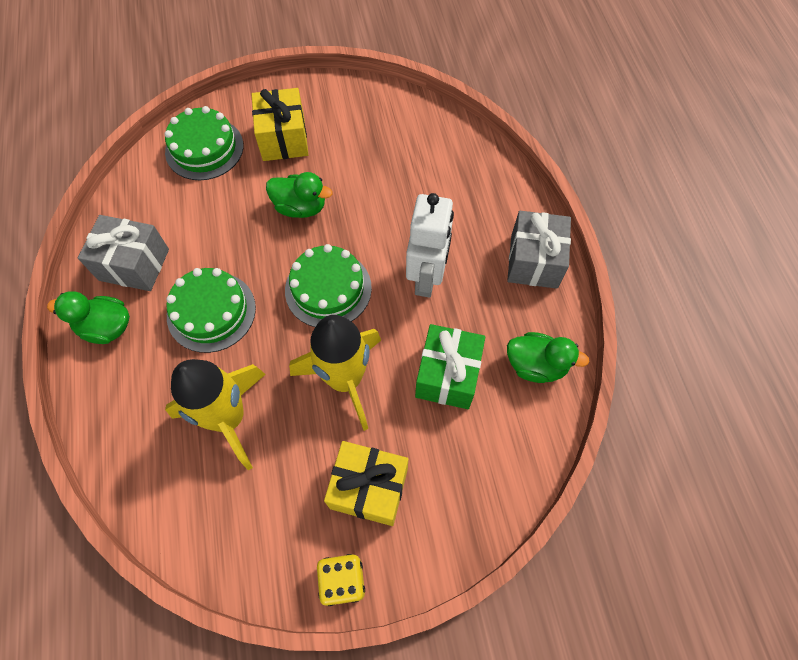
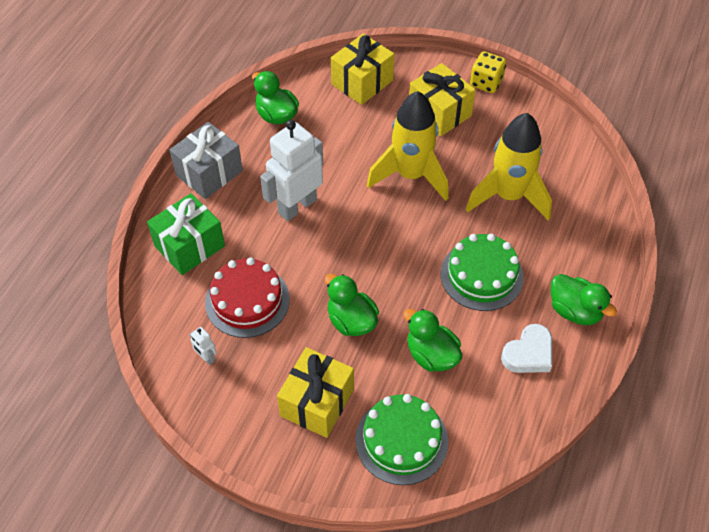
camera: 145 degrees left, 10 degrees down
grey gift [78,215,169,291] -> white heart [501,324,552,373]
green cake [285,244,372,327] -> none
green gift [415,324,485,409] -> green gift moved to [147,193,225,275]
none -> white robot [190,327,216,365]
none -> red cake [205,257,290,338]
none -> yellow gift [331,34,394,105]
none -> green duck [403,309,462,372]

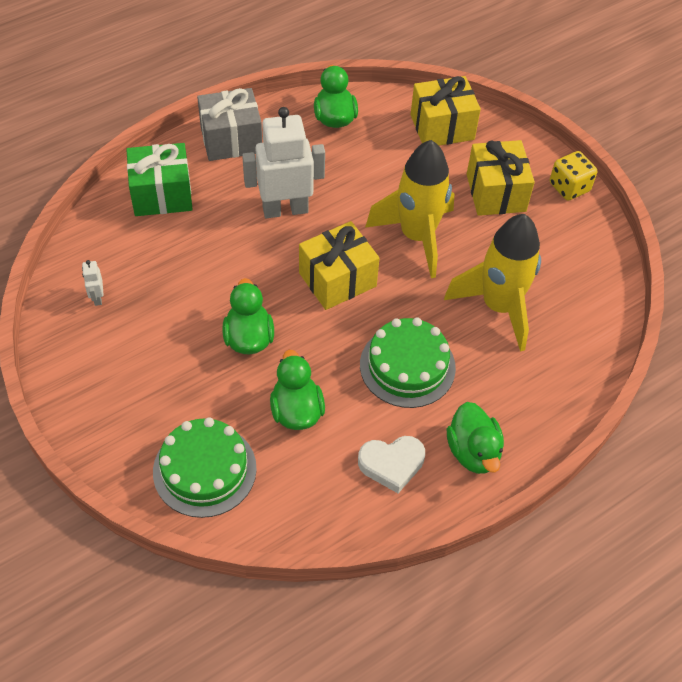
camera: 30 degrees right, 0 degrees up
red cake [205,257,290,338] -> none
yellow gift [277,347,354,438] -> yellow gift moved to [299,221,380,310]

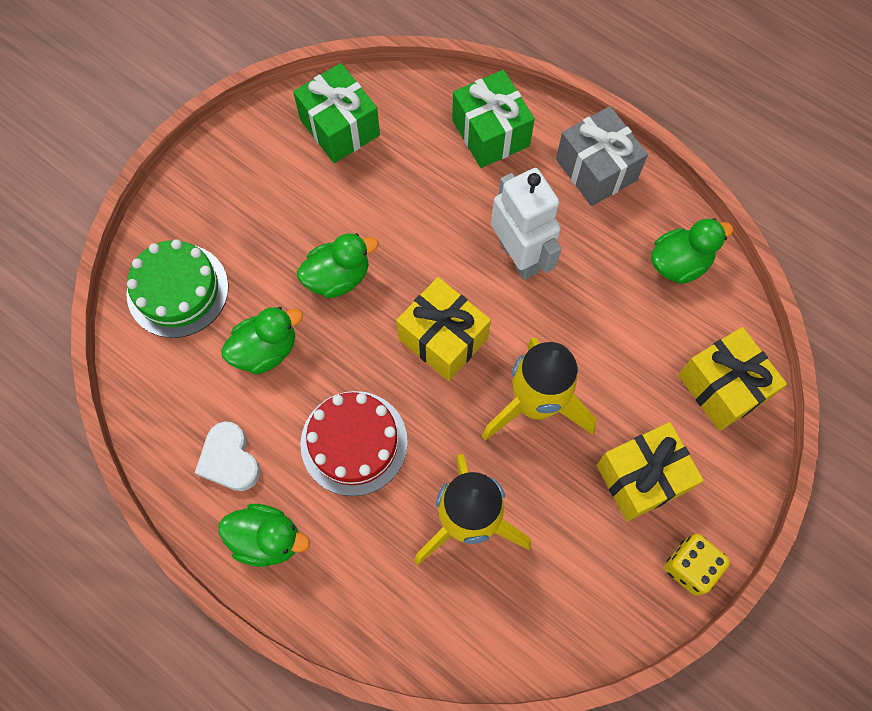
camera: 75 degrees right, 15 degrees up
white robot [82,260,104,306] -> green gift [293,63,380,163]
green cake [360,318,456,408] -> red cake [300,391,408,496]
green duck [447,402,504,474] -> green duck turned 135 degrees counterclockwise [219,504,310,567]

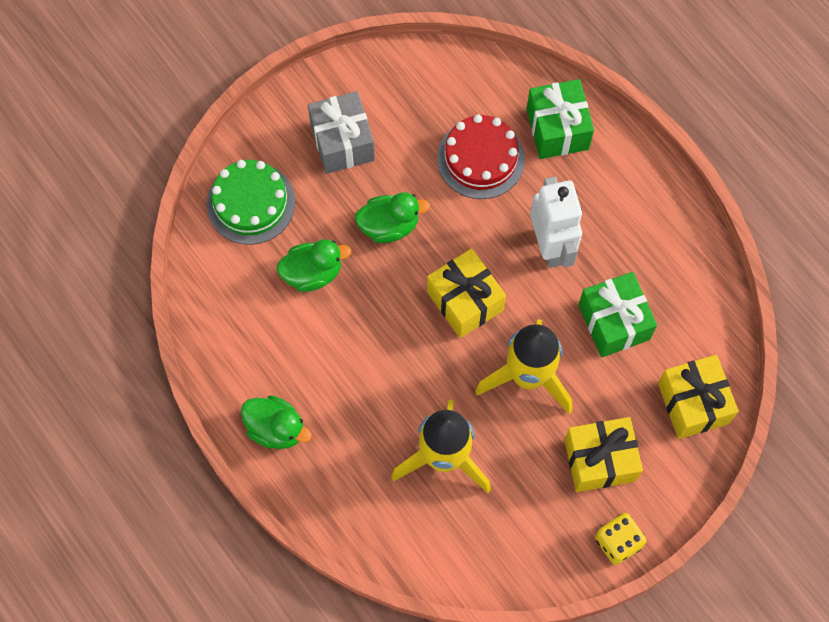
camera: 15 degrees right, 0 degrees up
white heart [195,421,261,491] -> none
green gift [293,63,380,163] -> green gift moved to [578,272,657,357]
red cake [300,391,408,496] -> red cake moved to [437,114,525,199]
grey gift [556,106,648,206] -> grey gift moved to [308,91,375,174]
green duck [651,218,734,284] -> none

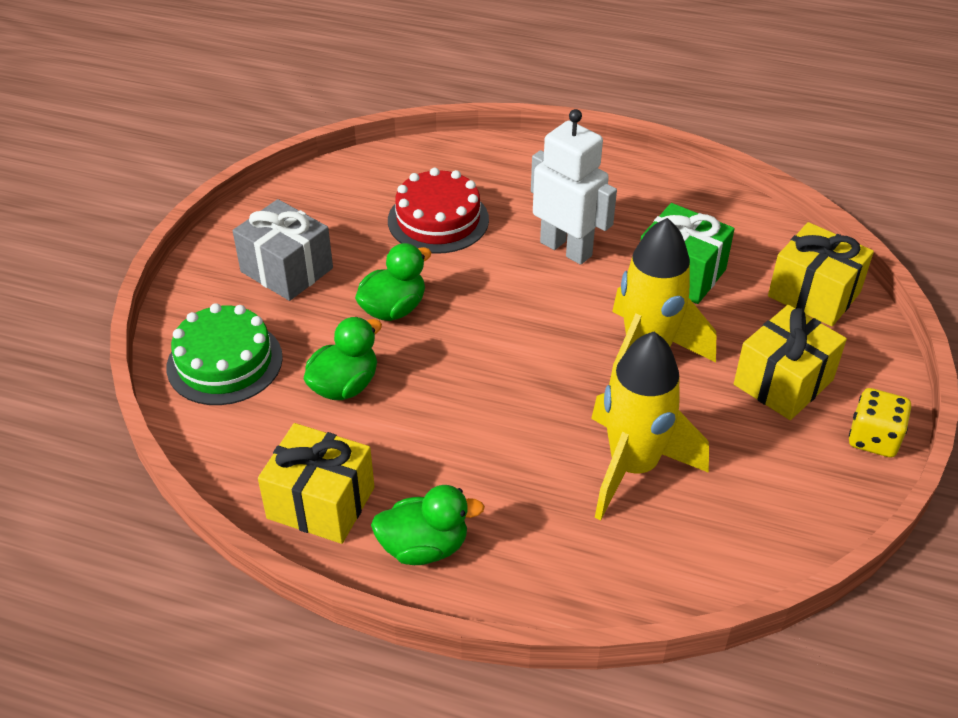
camera: 35 degrees left, 25 degrees down
yellow gift [427,248,506,338] -> yellow gift moved to [258,423,375,544]
green gift [527,79,594,159] -> none

